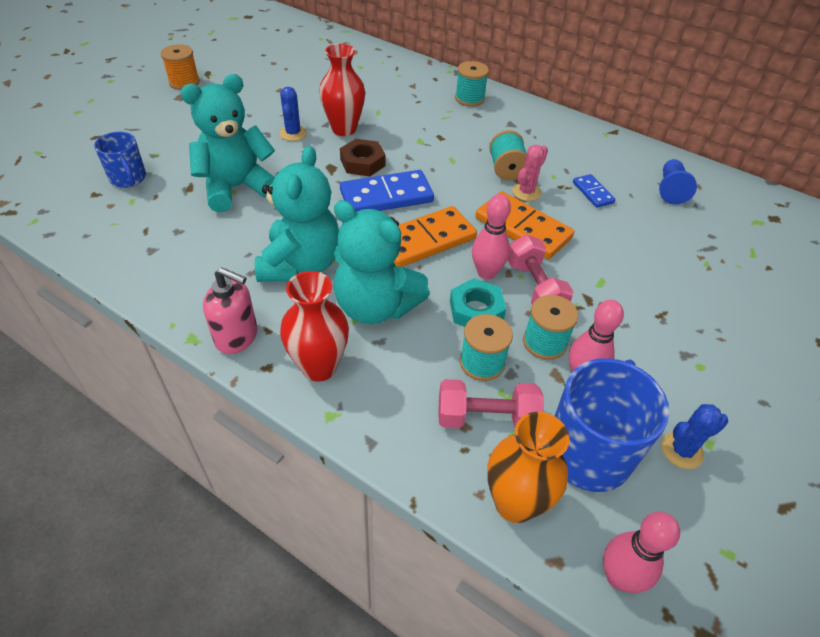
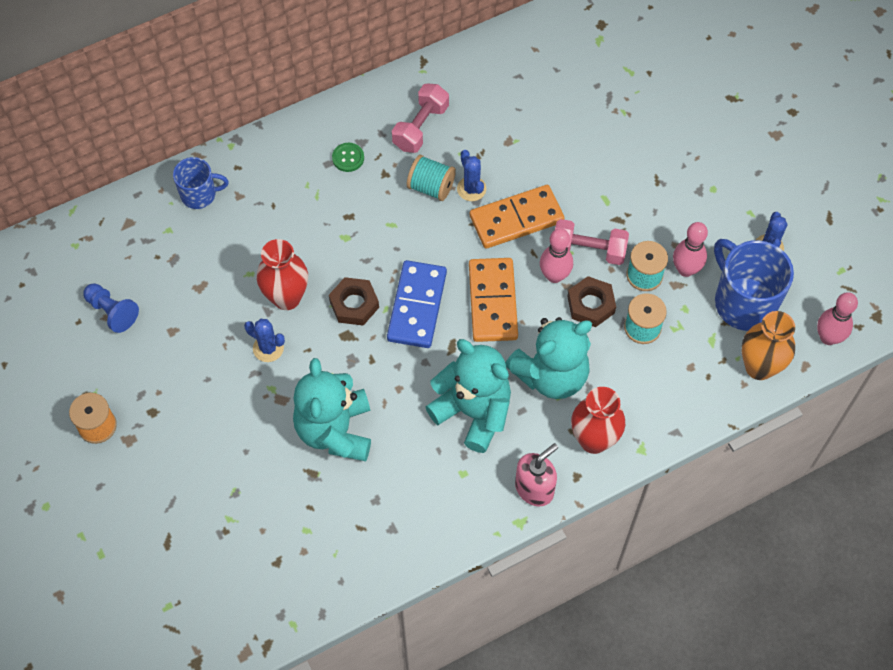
camera: 60 degrees left, 15 degrees up
blue mug [94,132,146,188] -> blue mug moved to [173,157,229,209]
pink dumbbell [438,379,544,428] -> pink dumbbell moved to [392,83,449,153]
turquoise nut [450,278,506,327] -> brown nut [567,276,616,327]
turquoise spool [455,61,489,106] -> none
pink cactus [512,145,548,201] -> blue cactus [457,150,486,201]
blue domino [573,174,616,208] -> none
blue pawn [659,159,697,204] -> blue pawn moved to [83,283,139,333]
none -> green button [332,143,364,172]

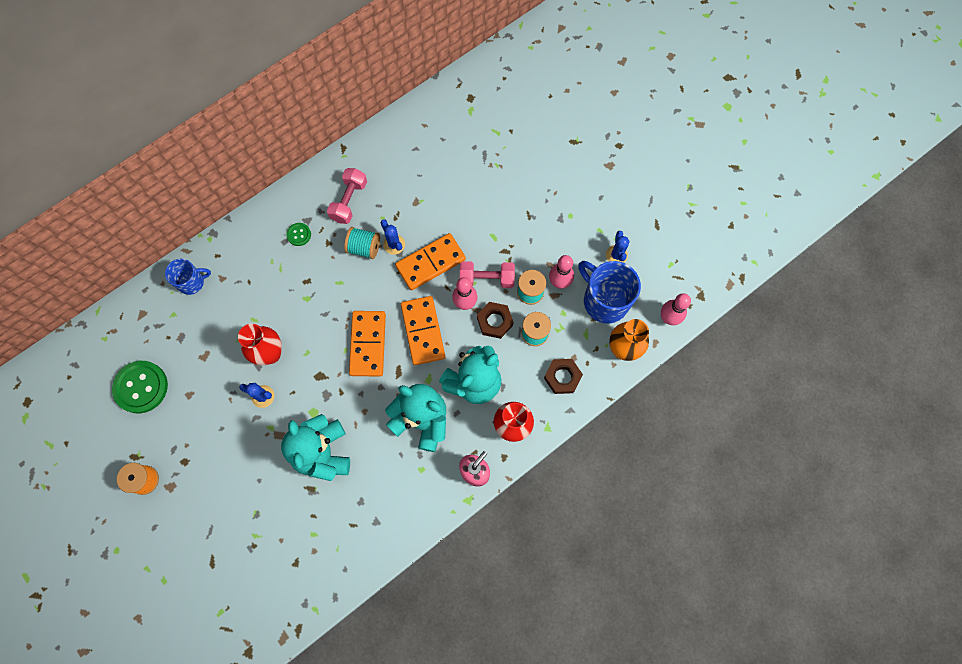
camera: 10 degrees left, 10 degrees up
blue pawn [83,283,139,333] -> green button [112,361,168,413]
brown nut [329,277,379,326] -> brown nut moved to [544,359,583,394]
blue domino [387,260,447,348] -> orange domino [349,311,386,376]

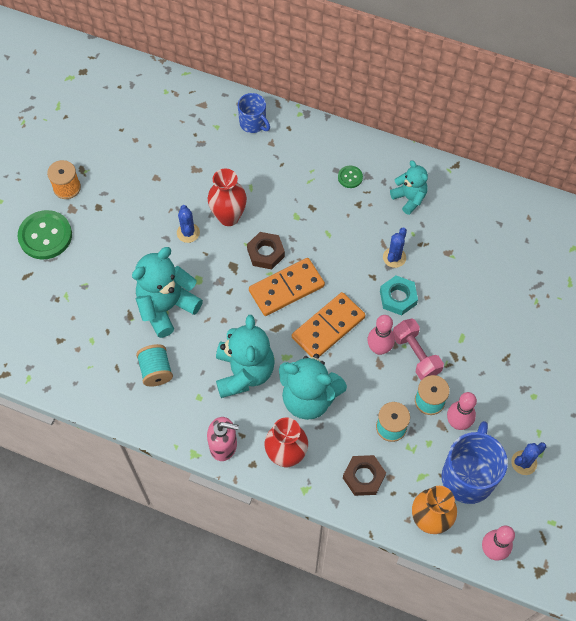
camera: 60 degrees right, 10 degrees down
green button [112,361,168,413] -> green button moved to [18,210,72,260]
pink dumbbell [327,168,367,224] -> turquoise teddy bear [390,160,428,215]
turquoise spool [344,227,380,259] -> turquoise spool moved to [136,344,173,387]
orange domino [395,233,466,290] -> turquoise nut [380,275,418,316]
brown nut [477,302,514,339] -> brown nut moved to [247,232,285,269]

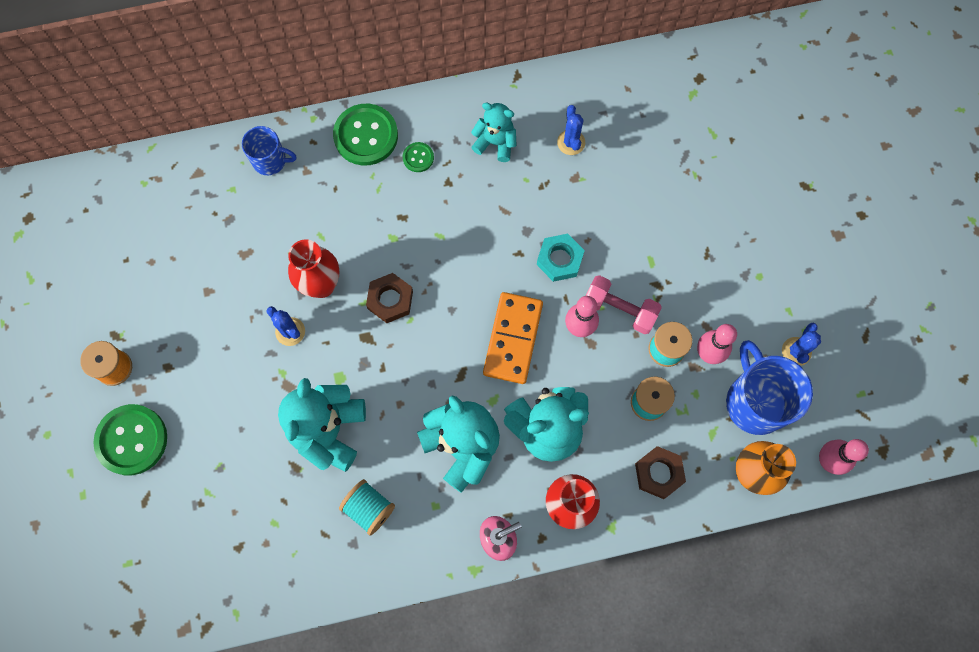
camera: 35 degrees left, 10 degrees up
orange domino [249,258,325,316] -> none
blue cactus [383,227,407,268] -> blue cactus moved to [557,105,585,155]
none -> green button [333,104,398,166]

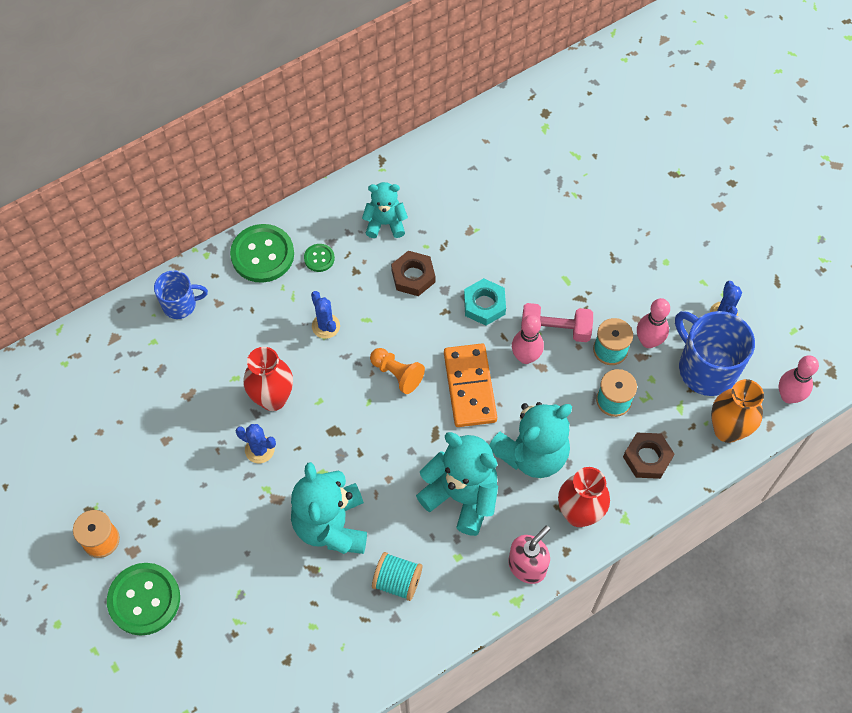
camera: 20 degrees left, 10 degrees down
brown nut [366,273,413,323] -> brown nut moved to [391,251,435,296]
blue cactus [557,105,585,155] -> blue cactus moved to [311,291,340,339]
none -> orange pawn [370,348,425,394]

